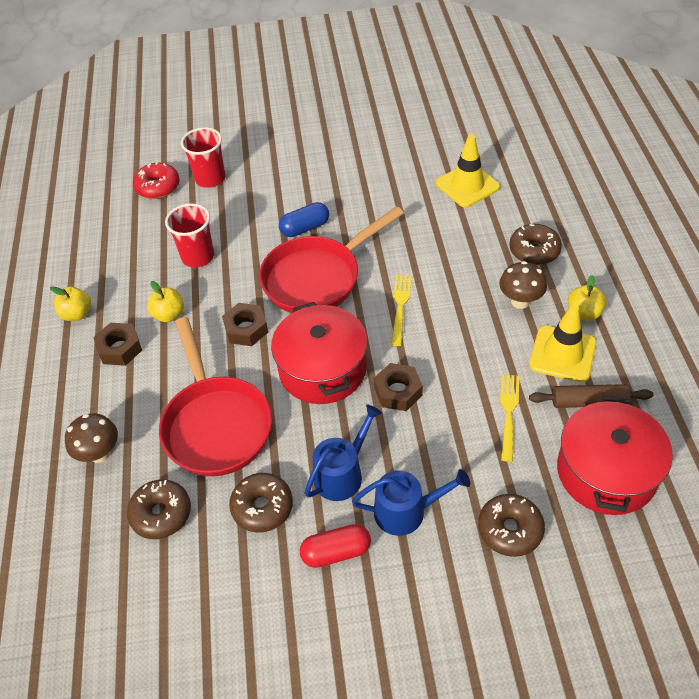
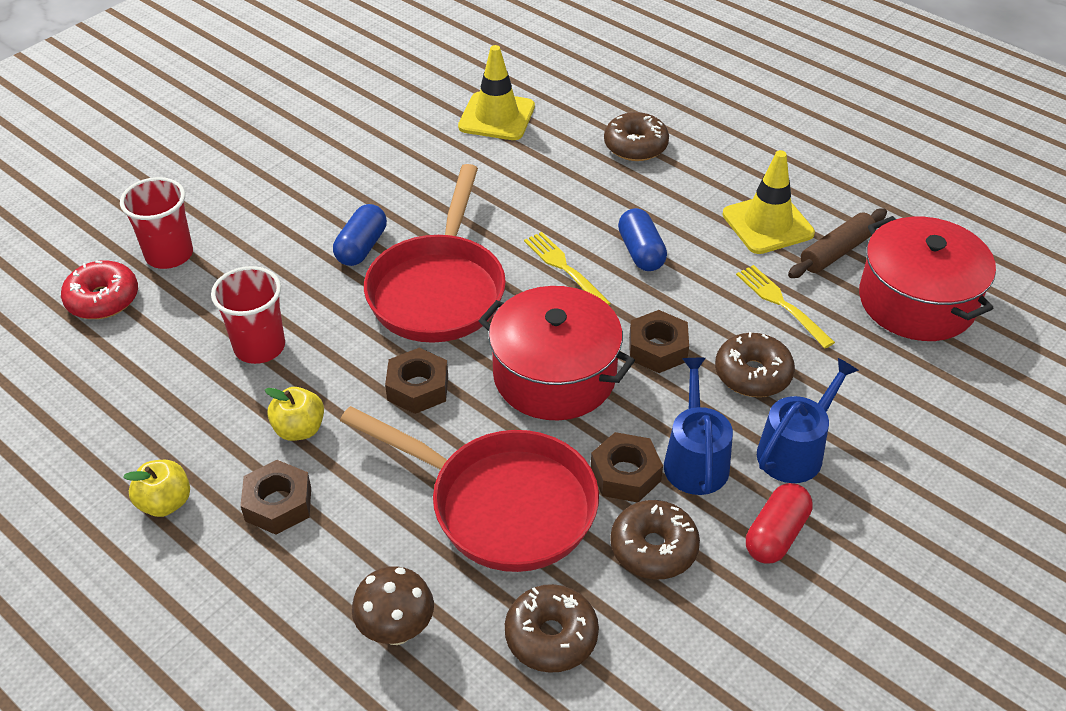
camera: 45 degrees left, 5 degrees down
brown donut [478,494,545,557] -> brown donut moved to [715,332,795,397]
brown mushroom [499,261,547,309] -> none
yellow apple [568,275,606,321] -> none
none -> brown nut [591,432,663,502]
none -> blue capsule [618,208,667,271]

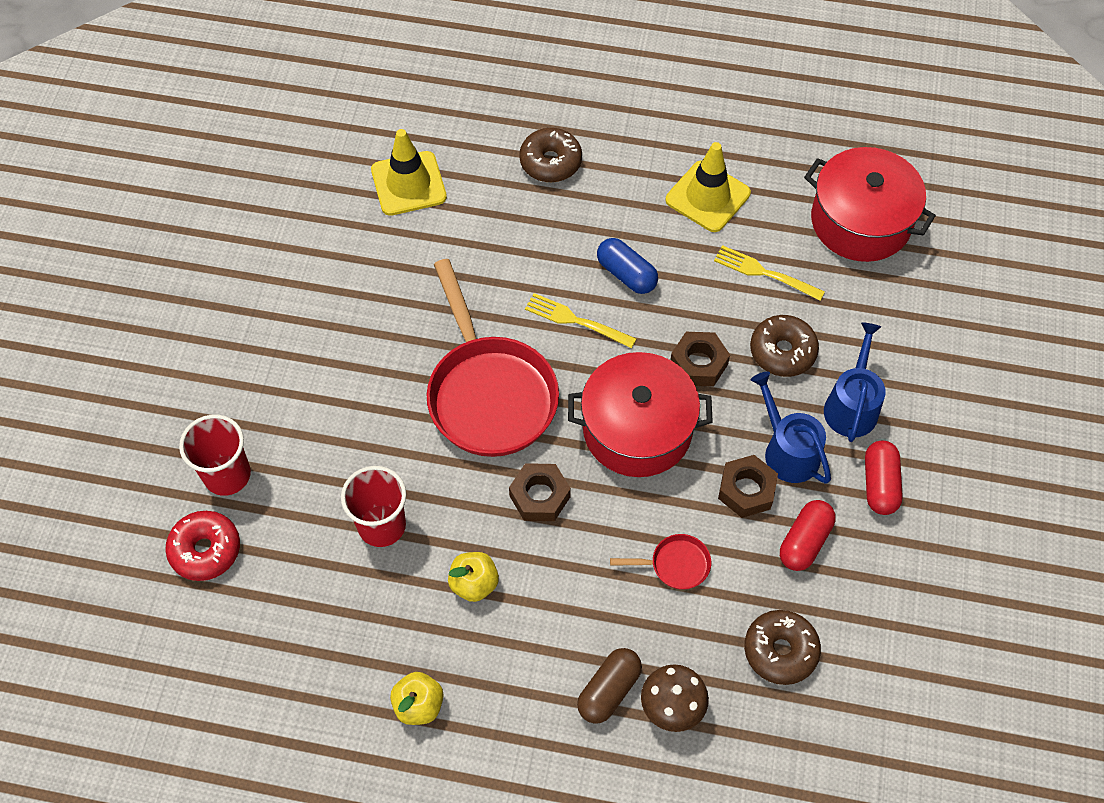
camera: 30 degrees left, 15 degrees up
brown nut [240,460,311,535] -> none
blue capsule [333,204,387,266] -> none
red pan [340,406,599,572] -> red pan [610,534,711,590], size x0.42
brown donut [610,500,700,580] -> red capsule [780,500,836,571]
brown rolling pin [788,208,887,278] -> none
none -> brown capsule [577,648,642,724]

